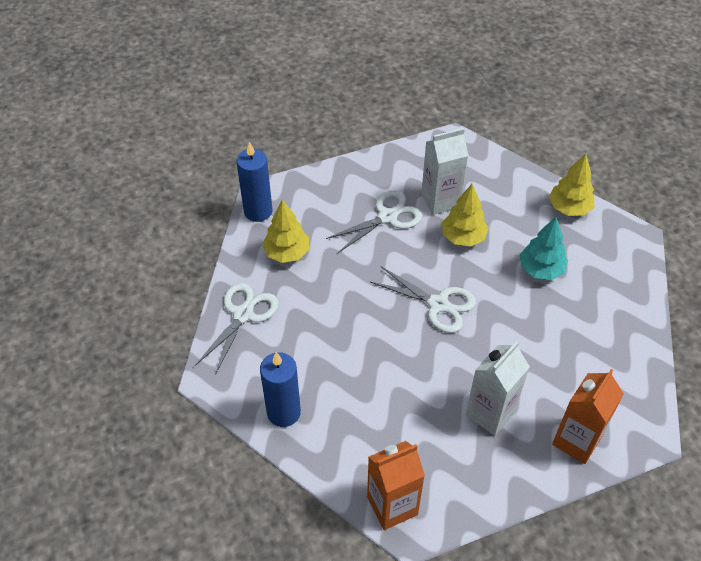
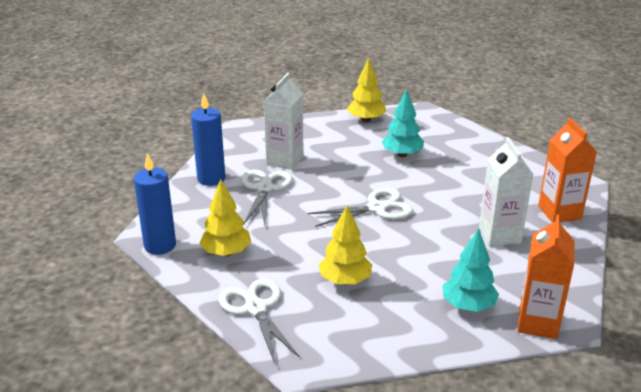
camera: 50 degrees left, 20 degrees down
blue candle [260,352,301,427] -> blue candle moved to [191,94,225,186]
yellow tree [442,184,489,247] -> yellow tree moved to [319,206,372,285]
none -> turquoise tree [443,229,499,312]

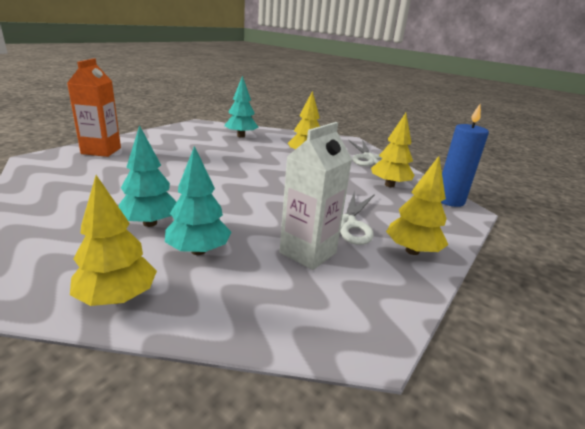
camera: 165 degrees left, 5 degrees down
blue candle [191,94,225,186] -> yellow tree [386,156,448,255]
white scissors [308,188,413,227] -> none
white carton [479,137,534,246] -> none
orange carton [518,215,574,339] -> none
none -> turquoise tree [165,146,231,255]

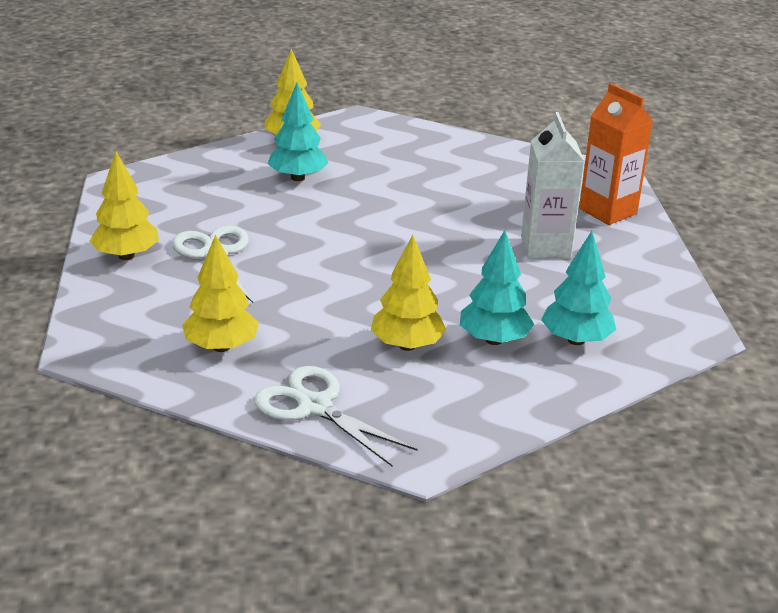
camera: 140 degrees right, 5 degrees up
turquoise tree [118,125,176,227] -> turquoise tree moved to [460,230,534,345]
white carton [280,122,352,270] -> white carton moved to [521,112,585,258]
blue candle [441,104,489,207] -> none

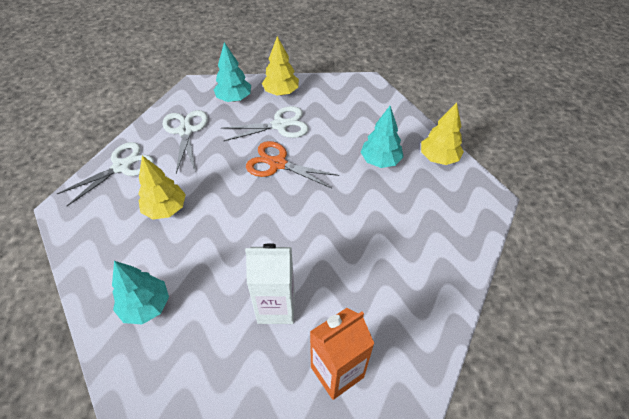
camera: 95 degrees right, 20 degrees up
yellow tree [182,235,259,352] -> white scissors [163,110,208,173]
turquoise tree [460,230,534,345] -> turquoise tree moved to [214,42,251,102]
none -> orange scissors [246,141,339,188]

